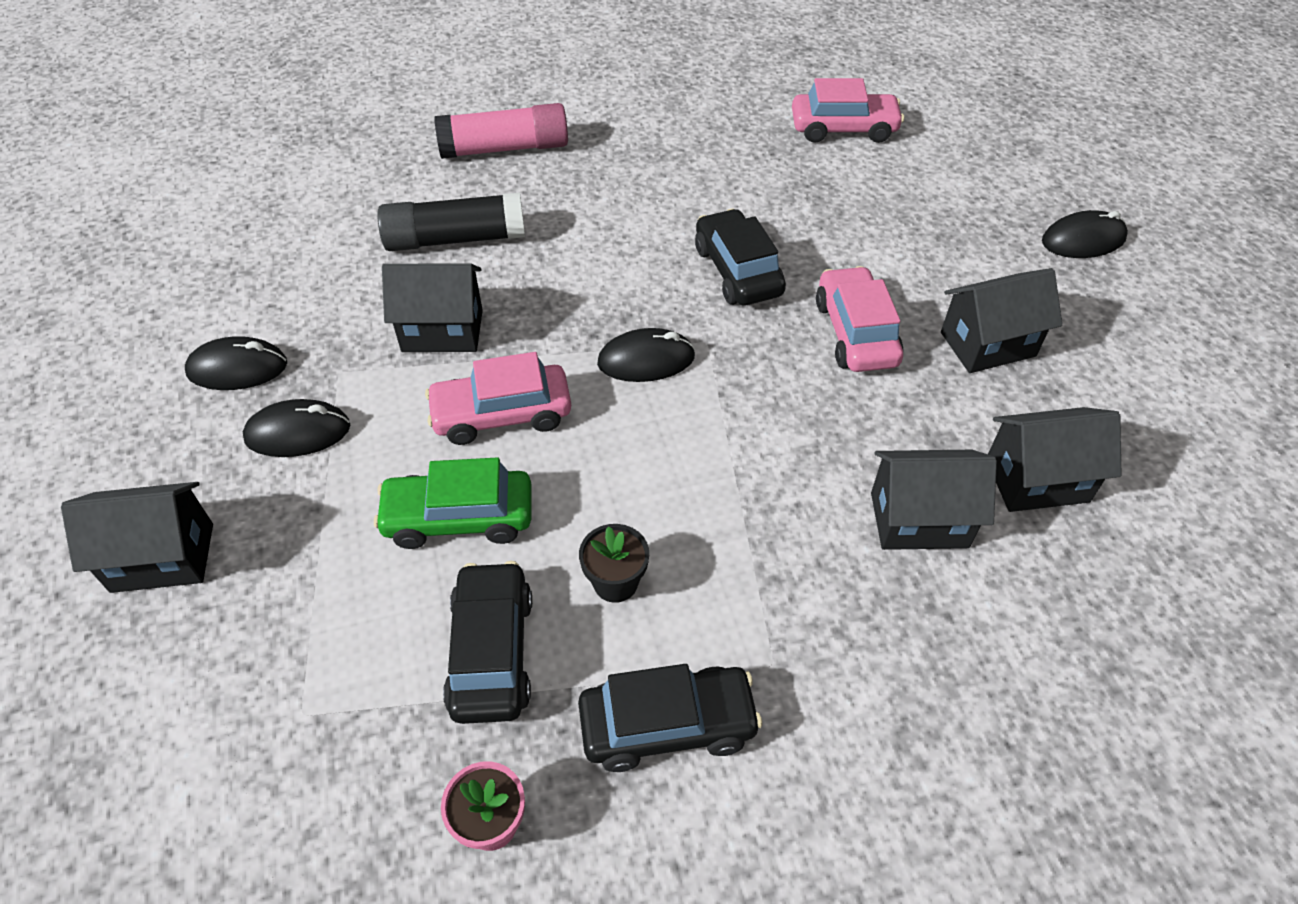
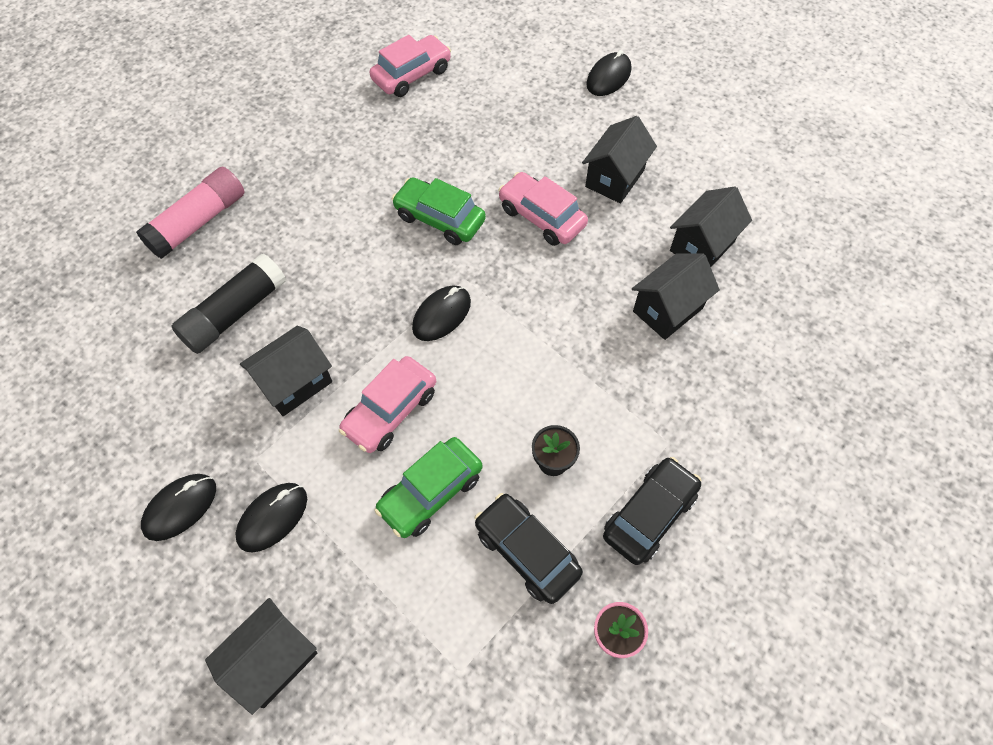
camera: 40 degrees left, 10 degrees up
black car [695,209,786,305] -> green car [392,177,486,245]

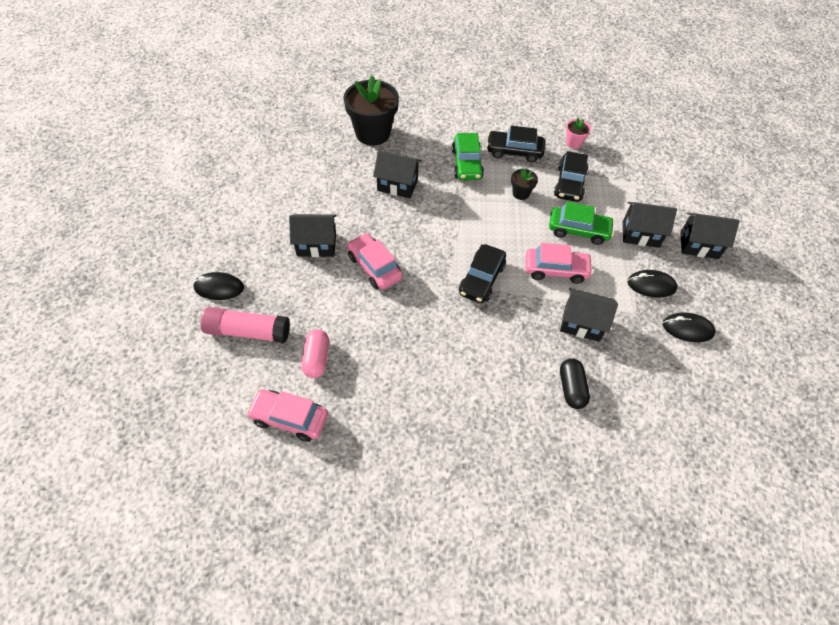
camera: 125 degrees left, 5 degrees down
pink glue stick [136,167,244,259] -> pink glue stick moved to [200,307,290,343]
black glue stick [171,254,286,354] -> black capsule [560,358,590,409]
green car [392,177,486,245] -> green car moved to [452,133,484,180]
black mouse [412,285,471,341] -> black car [459,244,506,303]
pink car [498,172,588,246] -> pink car turned 135 degrees clockwise [347,233,403,290]
black house [670,186,752,267] -> black house moved to [623,202,677,248]
none -> pink capsule [302,329,329,378]
none -> black flower pot [344,76,399,146]

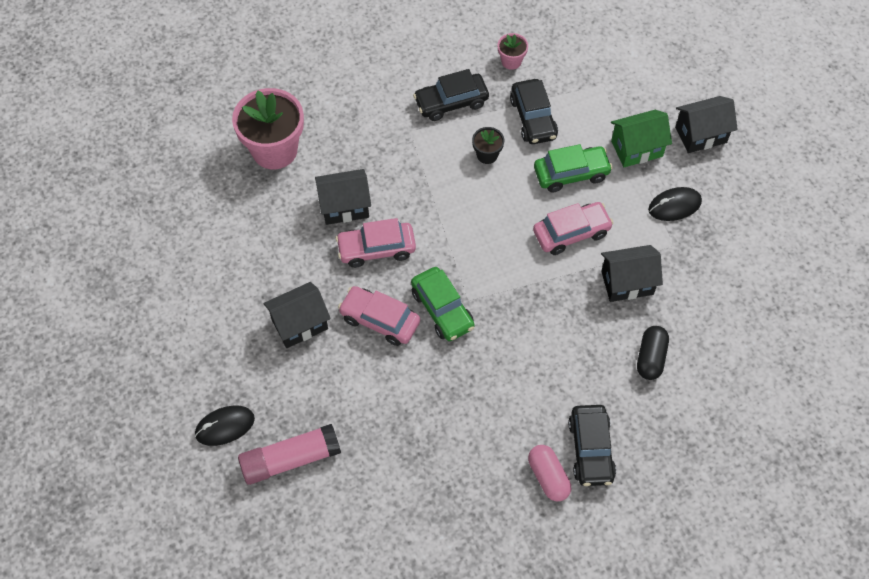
camera: 25 degrees left, 5 degrees up
pink car [246,389,328,442] -> pink car moved to [336,218,416,268]
pink capsule [302,329,329,378] -> pink capsule moved to [528,445,571,501]
black flower pot [344,76,399,146] -> pink flower pot [232,88,304,169]
green car [452,133,484,180] -> green car moved to [411,267,475,341]
black car [459,244,506,303] -> black car moved to [568,405,616,486]
black capsule [560,358,590,409] -> black capsule turned 45 degrees clockwise [637,326,669,380]
black house [623,202,677,248] -> green house [611,110,672,167]
black mouse [663,312,716,342] -> none

